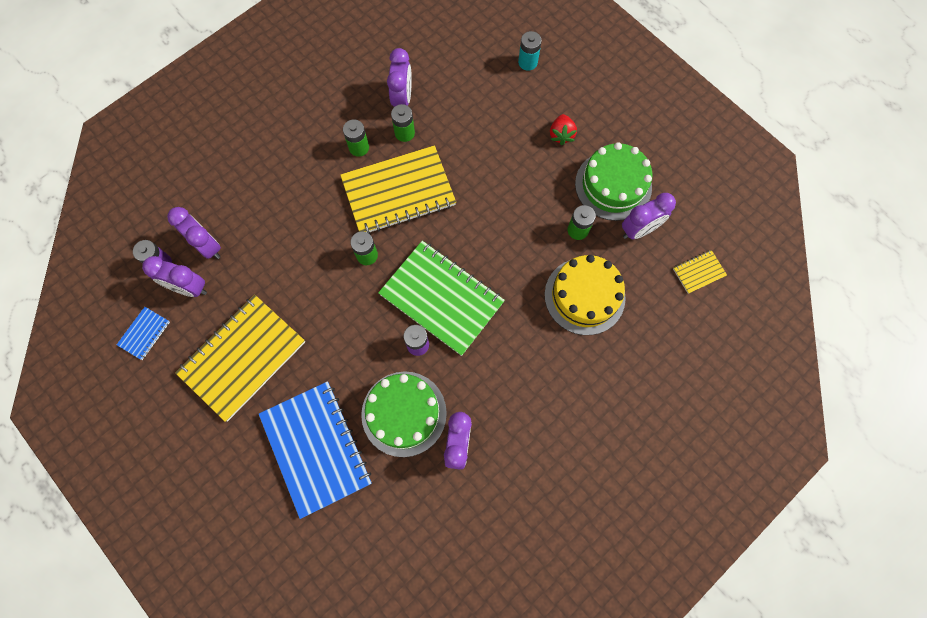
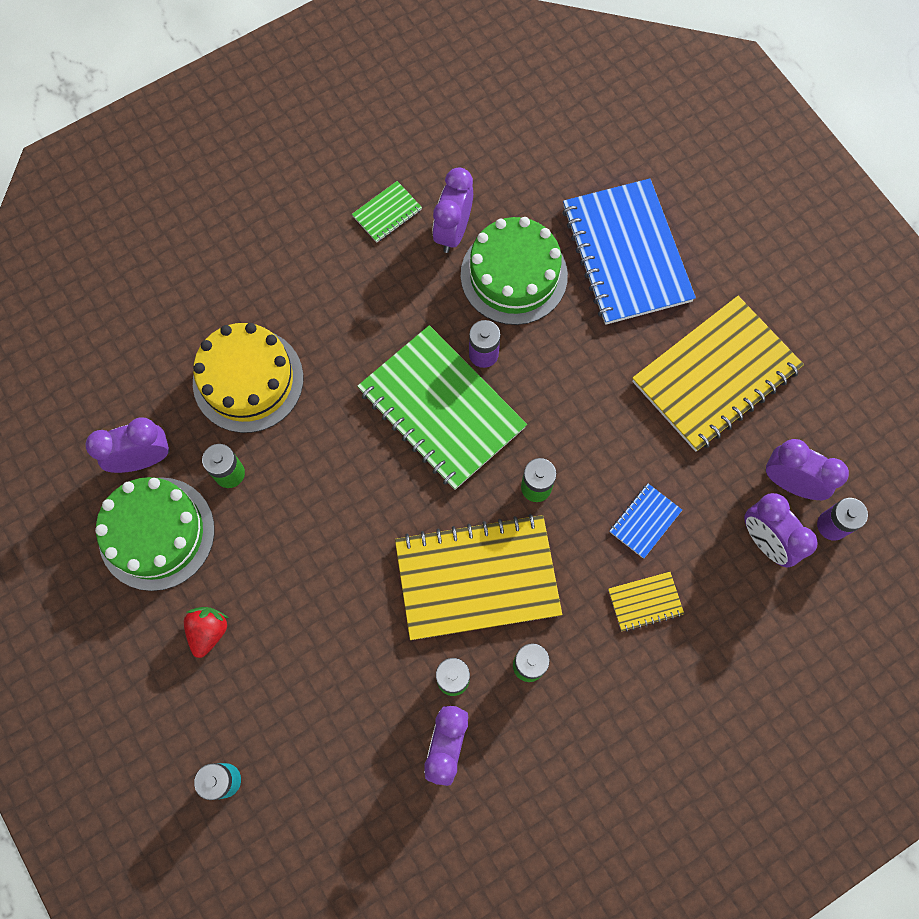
camera: 170 degrees left, 0 degrees up
blue notebook [117,307,170,360] -> blue notebook moved to [610,484,682,559]
yellow notebook [673,250,727,294] -> yellow notebook moved to [608,572,684,632]
none -> green notebook [352,181,422,243]

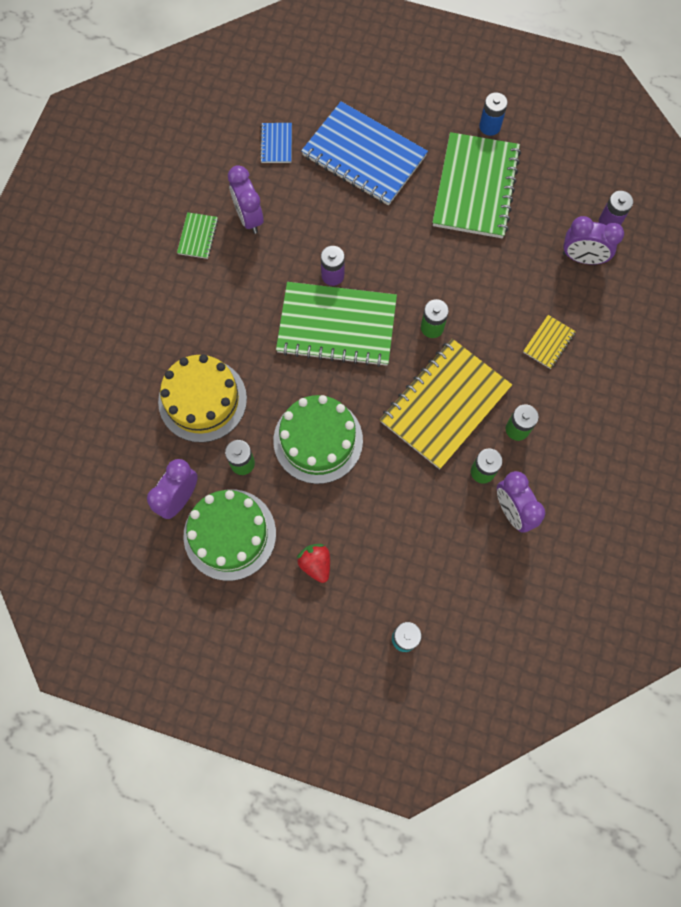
camera: 40 degrees left, 0 degrees up
green cake [461,217,568,325] -> green cake moved to [273,395,363,484]
blue notebook [610,484,682,559] -> blue notebook moved to [260,123,292,163]
yellow notebook [632,296,804,452] -> green notebook [432,132,521,238]
purple clock [766,439,849,500] -> none
none -> blue battery [479,92,508,136]

